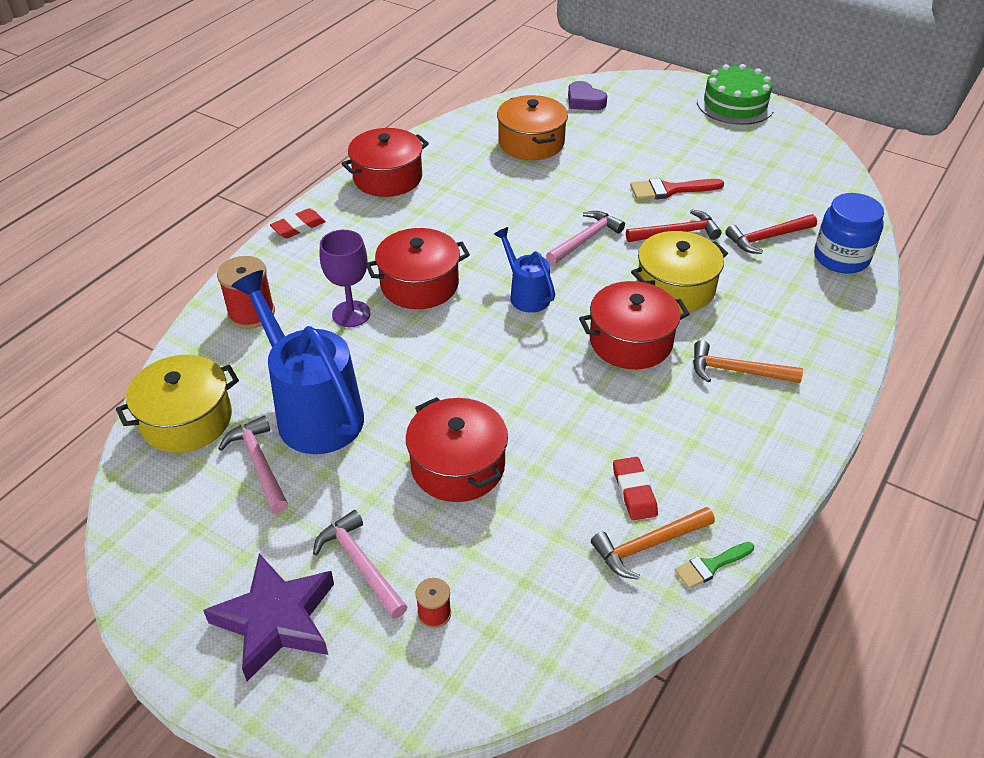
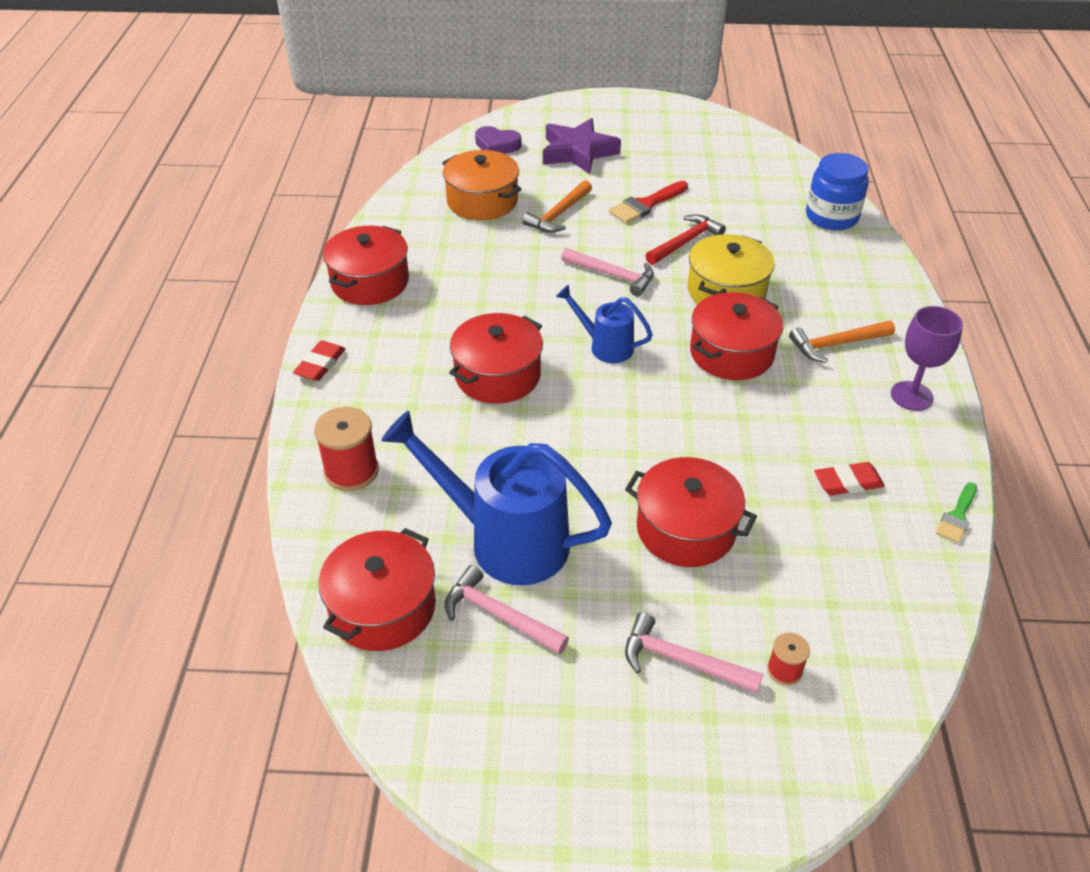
camera: 30 degrees left, 0 degrees up
yellow pot [116,355,239,453] -> red pot [318,528,436,651]
purple star [203,553,334,681] -> purple star moved to [543,118,621,174]
purple goblet [320,230,371,327] -> purple goblet moved to [891,306,963,411]
pink hammer [546,211,625,265] -> pink hammer turned 105 degrees clockwise [561,248,654,296]
orange hammer [591,507,715,580] -> orange hammer moved to [522,180,592,233]
red eraser [613,457,658,520] -> red eraser turned 60 degrees counterclockwise [814,462,885,495]
green cake [697,64,775,125] -> none
red hammer [725,214,817,254] -> none

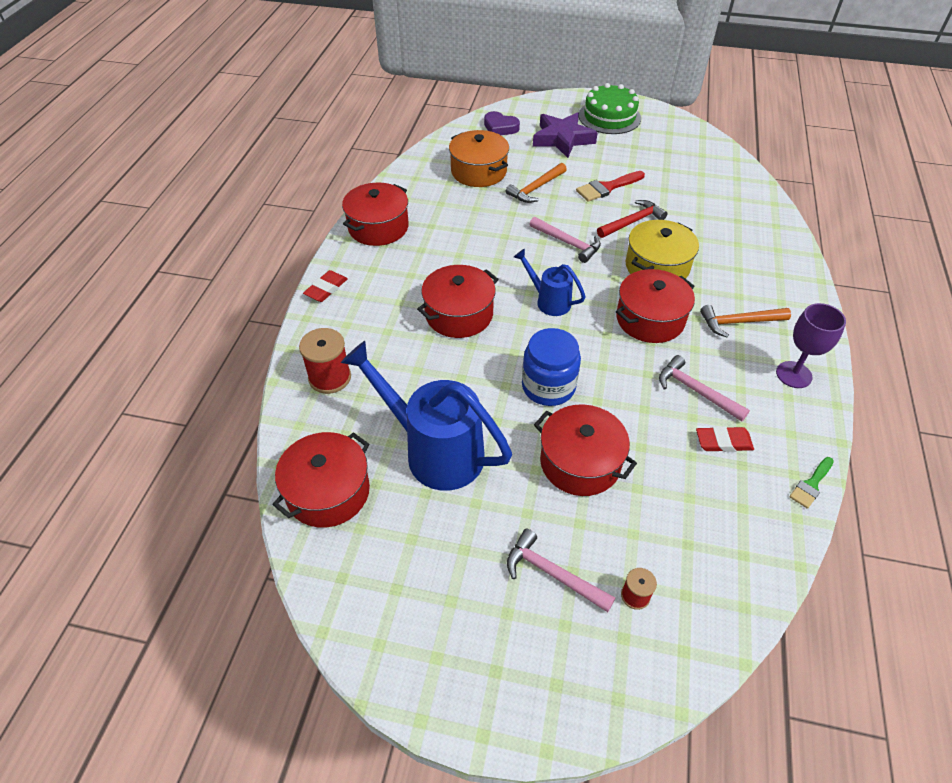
camera: 10 degrees right, 5 degrees up
pink hammer [445,565,569,654] -> pink hammer moved to [659,355,750,422]
blue jar [806,153,869,230] -> blue jar moved to [522,328,581,406]
none -> green cake [579,83,641,134]

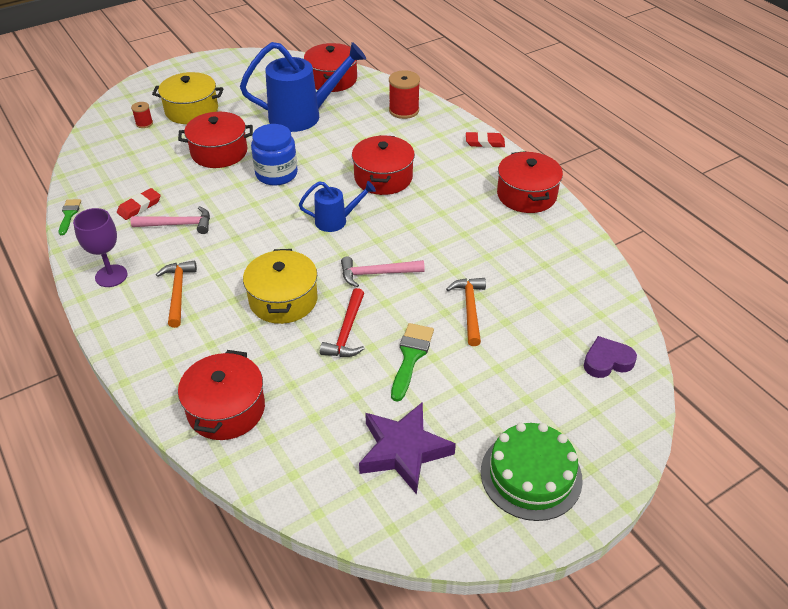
camera: 135 degrees right, 5 degrees down
red eraser [303,270,348,302] -> red eraser turned 75 degrees counterclockwise [466,132,505,148]
orange pot [449,130,509,187] -> none
pink hammer [507,529,615,612] -> yellow pot [152,72,223,124]
purple star [533,112,598,158] -> purple star moved to [359,402,456,495]
red brush [576,171,645,202] -> green brush [391,323,434,402]
red pot [616,269,695,343] -> red pot moved to [178,350,265,440]
orange hammer [700,305,791,337] -> orange hammer turned 45 degrees counterclockwise [156,261,197,328]

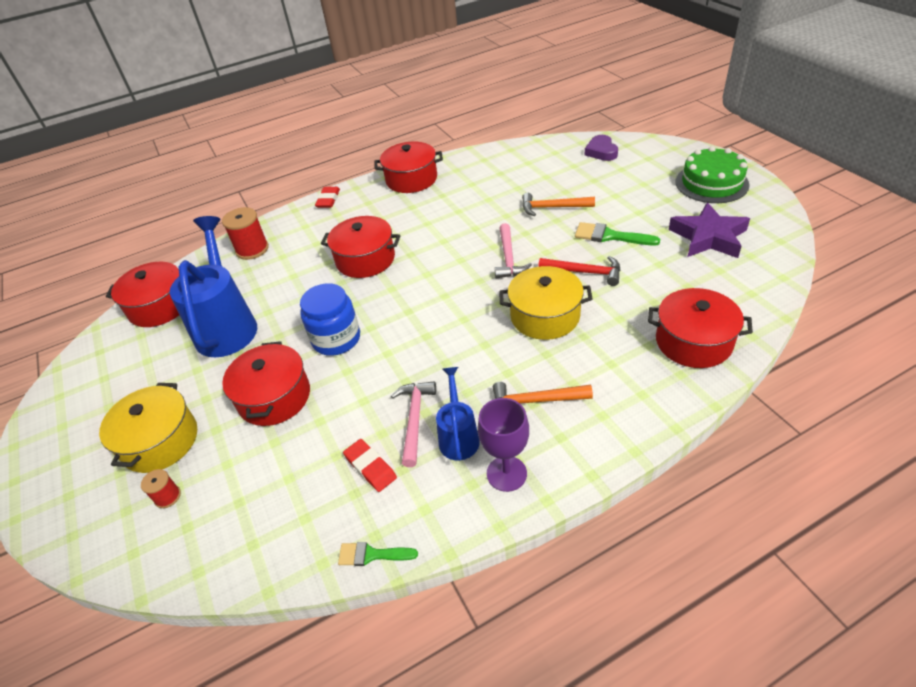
camera: 80 degrees left, 0 degrees up
blue watering can [299,181,376,232] -> blue watering can moved to [436,367,480,461]

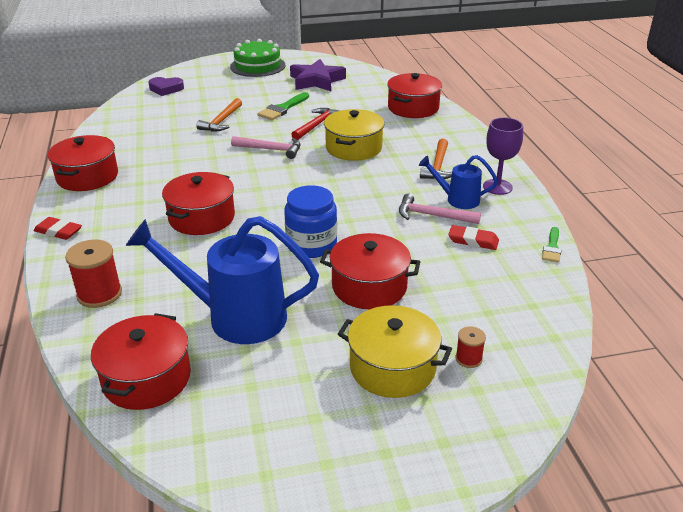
camera: 80 degrees left, 10 degrees down
red eraser [343,439,397,492] -> red eraser turned 45 degrees clockwise [448,225,499,250]

